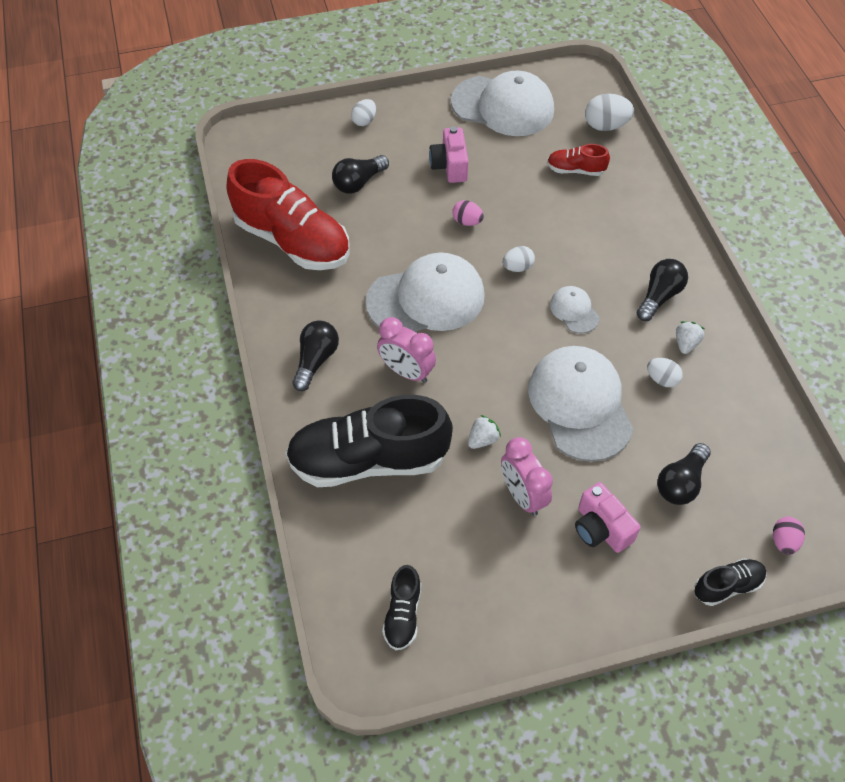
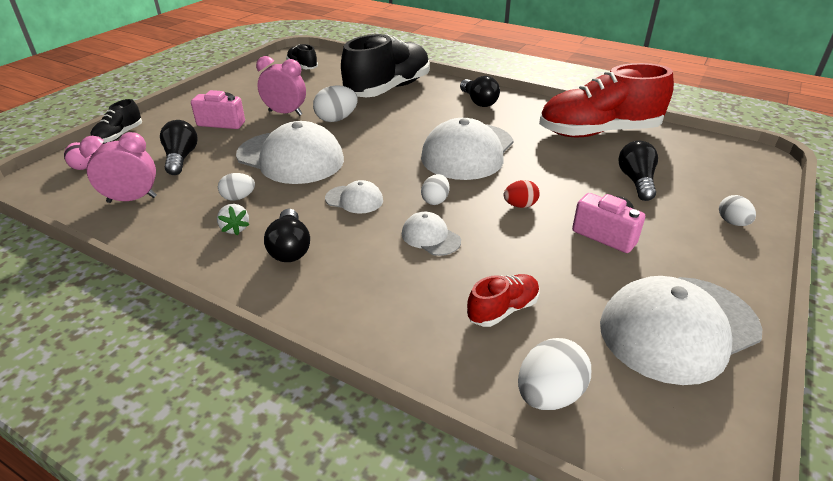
camera: 135 degrees right, 20 degrees down
pink clock [377,317,436,383] -> pink clock moved to [79,132,157,203]
pink egg [452,200,484,226] -> red egg [504,180,539,208]
white strawberry [468,415,501,449] -> white egg [313,85,358,122]
none -> white cap [402,212,461,256]

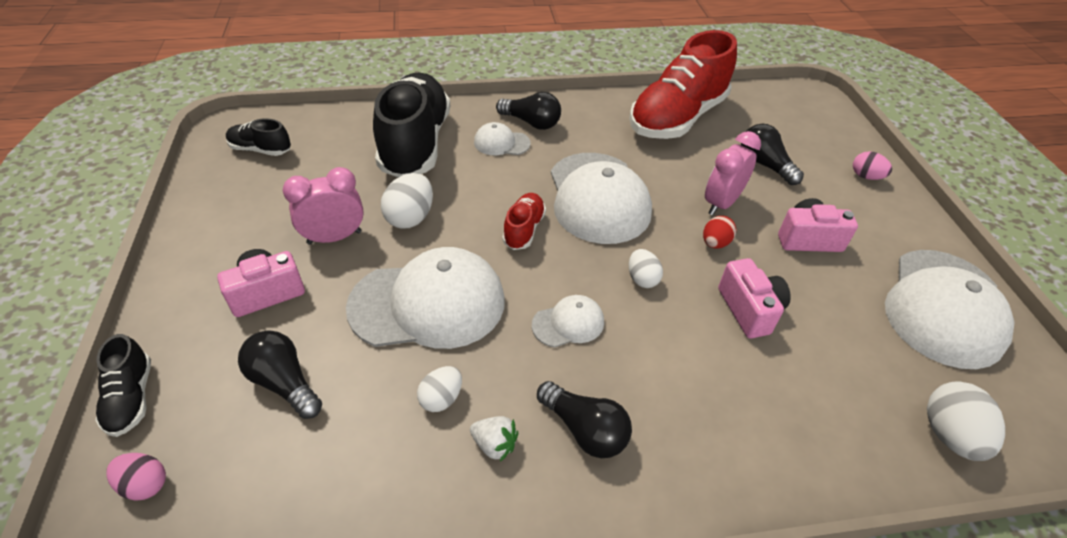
camera: 40 degrees left, 10 degrees up
pink clock [79,132,157,203] -> pink clock moved to [705,131,761,215]
white cap [402,212,461,256] -> white cap moved to [474,122,531,155]
red shoe [467,274,539,327] -> red shoe moved to [502,193,546,250]
white egg [719,195,756,226] -> pink egg [853,151,892,180]
none -> pink camera [718,258,791,338]

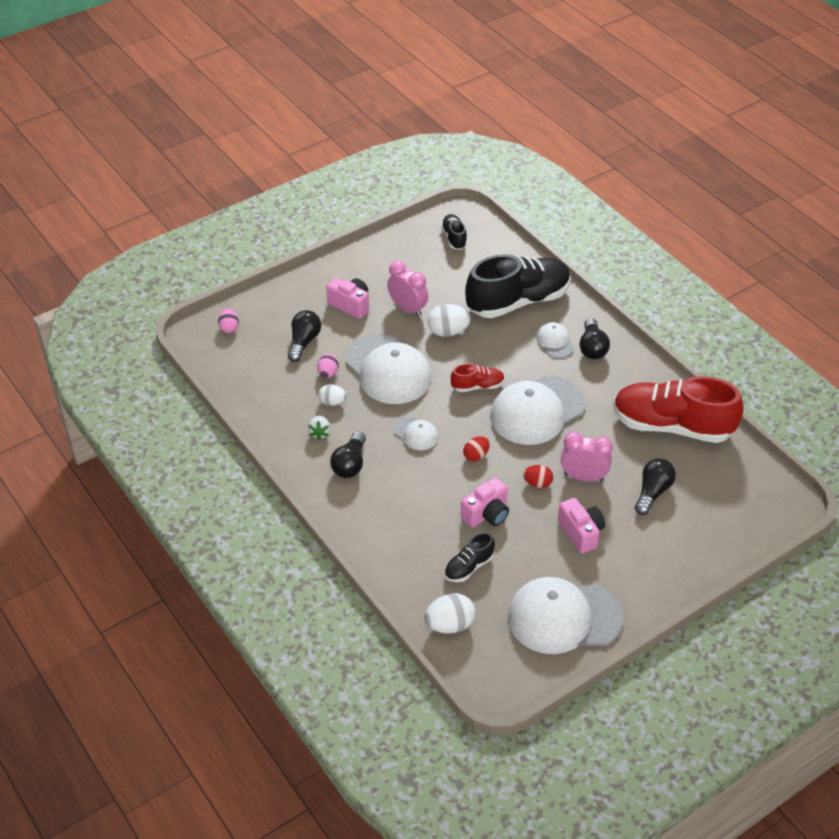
camera: 65 degrees right, 0 degrees up
black shoe [95,334,151,437] -> black shoe moved to [444,532,495,583]
white egg [629,249,663,288] -> red egg [463,436,490,461]
pink egg [853,151,892,180] -> pink egg moved to [317,354,339,378]

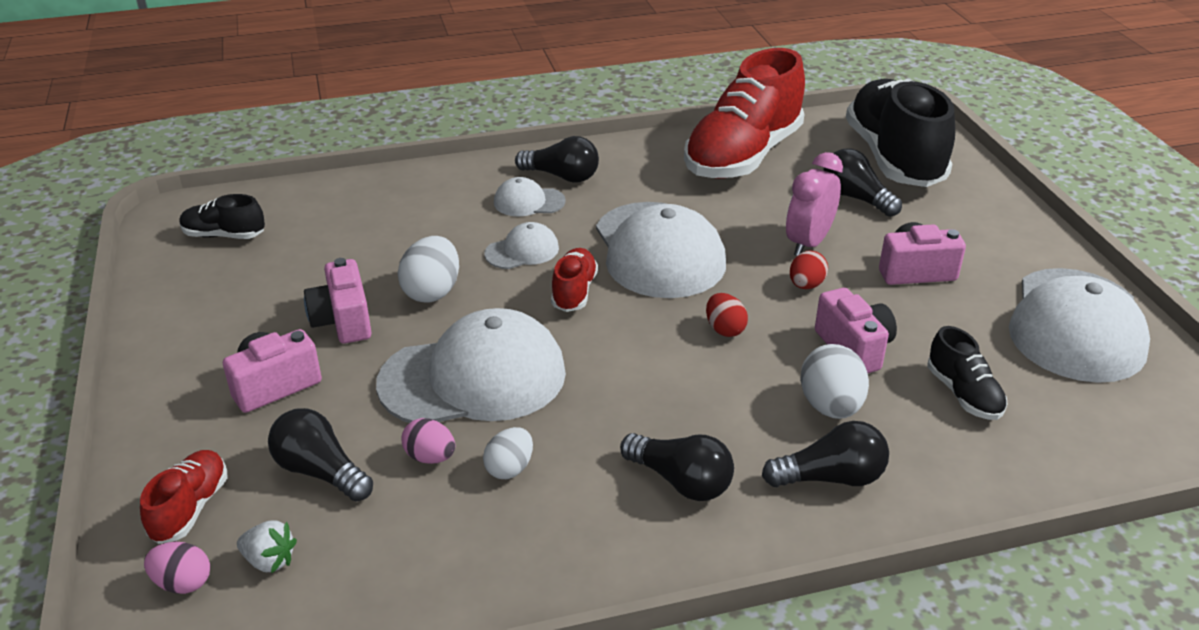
camera: 70 degrees left, 10 degrees down
white strawberry [308,416,331,440] -> white strawberry moved to [237,520,297,573]
pink clock [387,261,428,317] -> pink camera [304,258,372,343]
white cap [394,416,438,450] -> white cap moved to [484,222,559,269]
white egg [424,593,475,634] -> white egg moved to [800,344,869,419]
black shoe [465,254,571,318] -> black shoe moved to [846,79,955,187]
none -> red shoe [140,450,227,544]
none -> black light bulb [762,421,889,487]

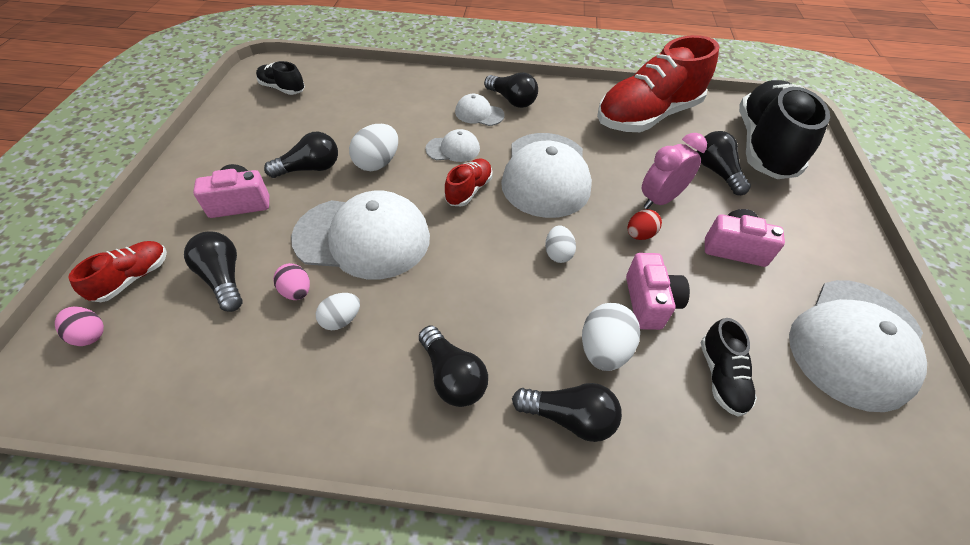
camera: 20 degrees right, 15 degrees up
white strawberry [237,520,297,573] -> none
pink camera [304,258,372,343] -> black light bulb [264,132,338,178]
red egg [706,293,748,337] -> white egg [545,225,576,263]

